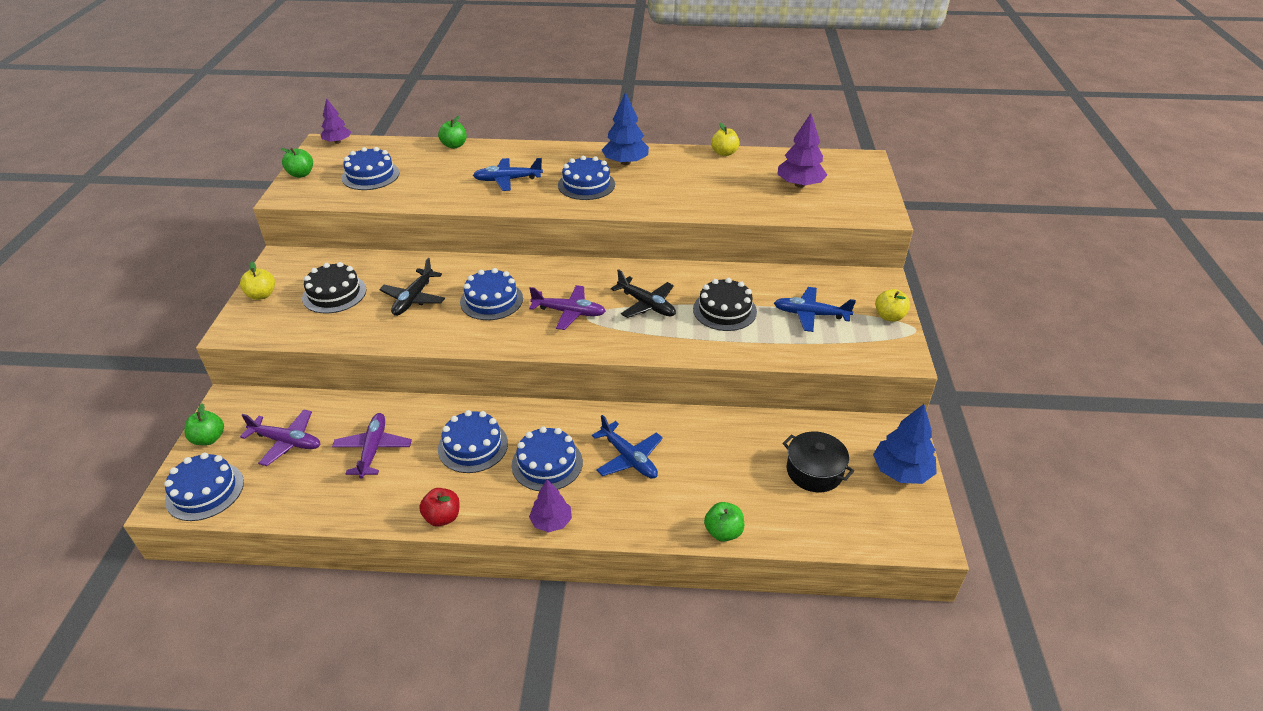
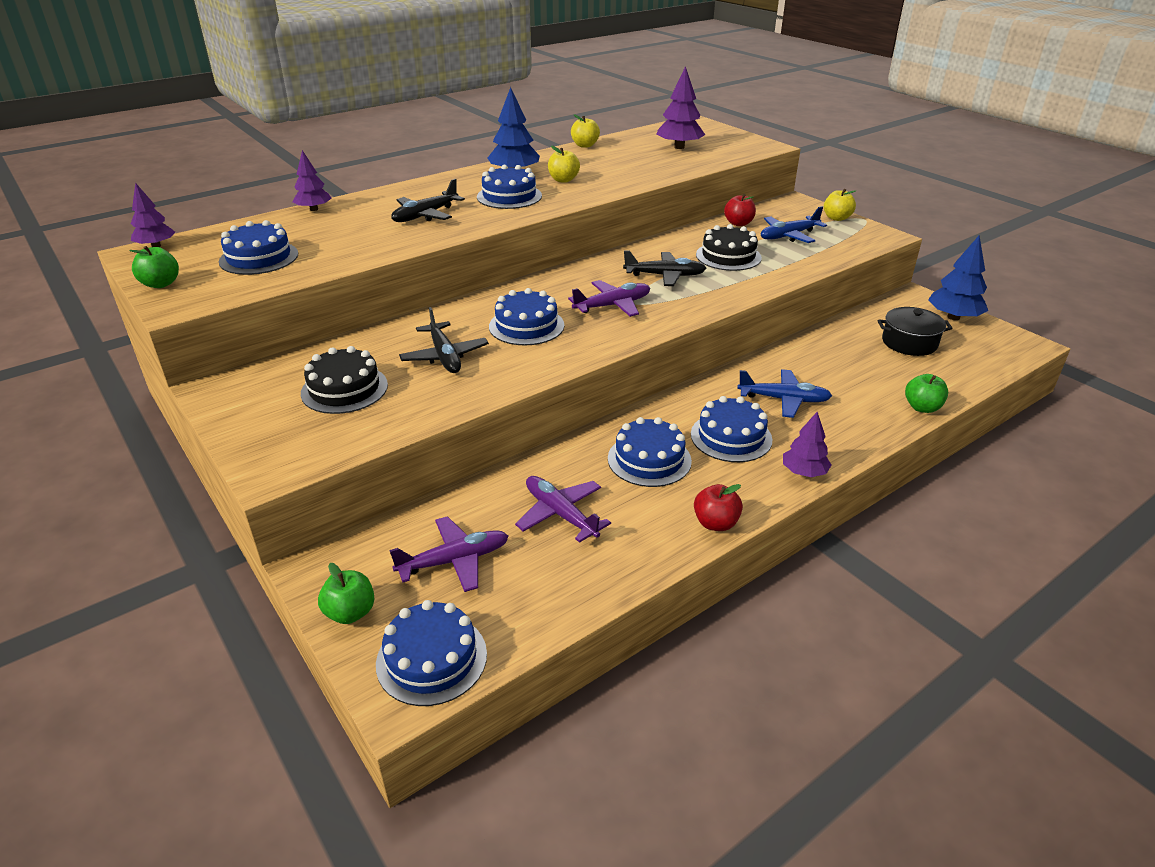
camera: 40 degrees left, 5 degrees down
yellow apple [240,262,275,300] -> yellow apple moved to [548,145,580,183]
green apple [438,116,467,149] -> purple tree [293,150,331,211]
blue plane [473,158,543,191] -> black plane [391,179,465,222]
none -> red apple [724,194,756,226]

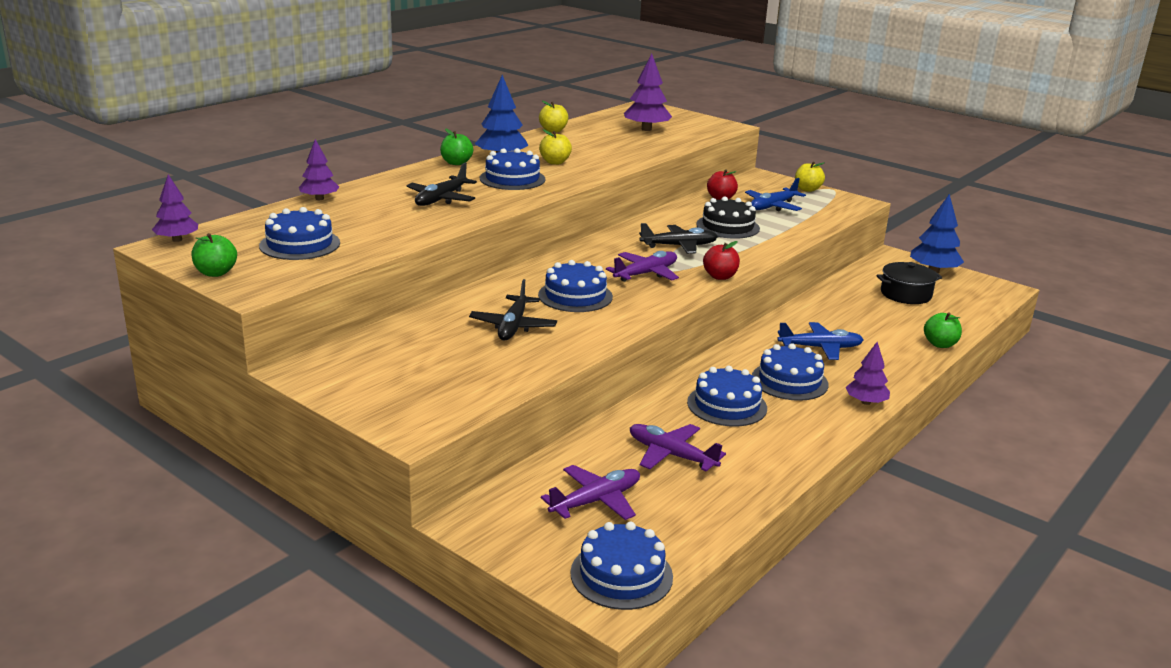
camera: 15 degrees left, 10 degrees down
black cake [301,346,388,414] -> none
green apple [318,563,375,624] -> green apple moved to [440,128,473,165]
black plane [399,307,489,373] -> black plane turned 45 degrees clockwise [469,279,557,340]
red apple [694,484,743,531] -> red apple moved to [703,241,740,280]

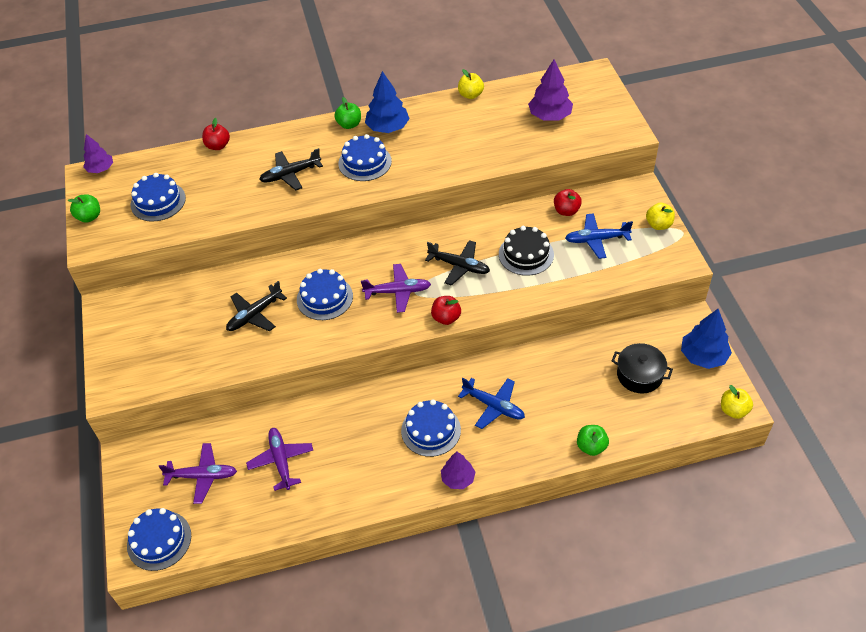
camera: 40 degrees right, 25 degrees up
purple tree [299,139,339,200] -> red apple [202,118,230,150]
yellow apple [539,129,572,165] -> yellow apple moved to [721,385,753,419]
blue cake [687,366,767,426] -> none

